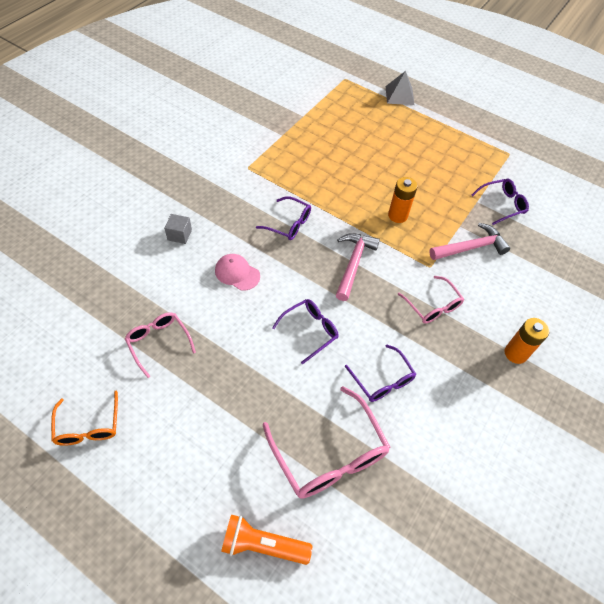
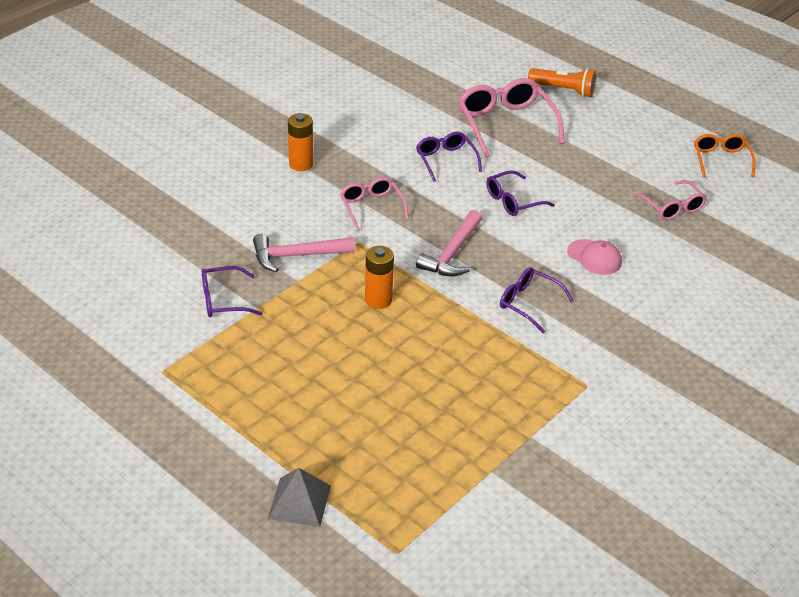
camera: 170 degrees left, 15 degrees down
grey cube [164,214,192,244] -> none

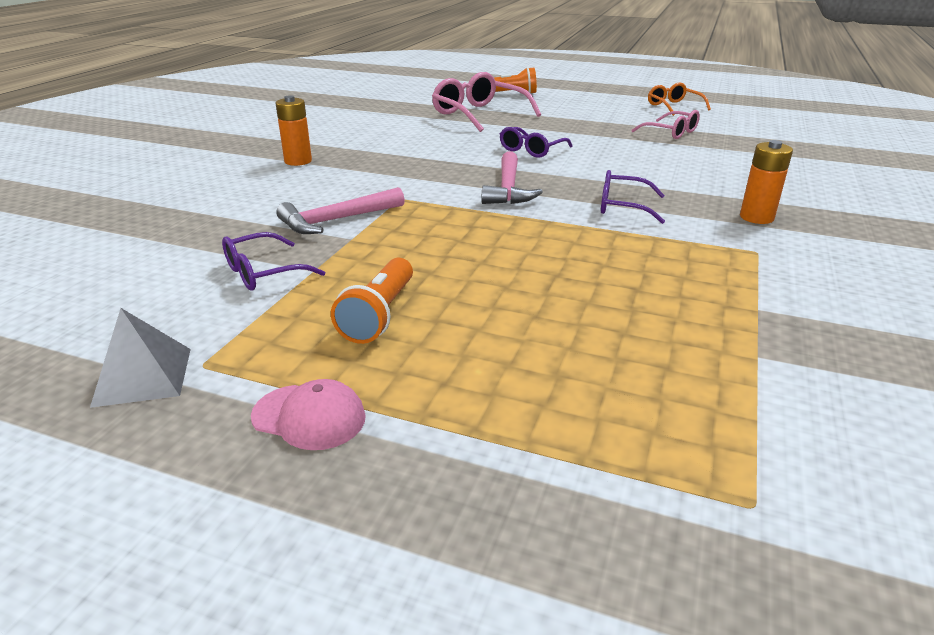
camera: 20 degrees left, 10 degrees down
grey pyramid [268,468,331,527] -> grey pyramid moved to [90,308,191,408]
pink glasses [340,177,409,231] -> none
orange battery [365,246,394,309] -> orange battery moved to [740,140,793,224]
purple glasses [416,131,482,182] -> none
pink cap [567,239,622,275] -> pink cap moved to [251,379,366,450]
none -> orange flashlight [331,258,413,344]

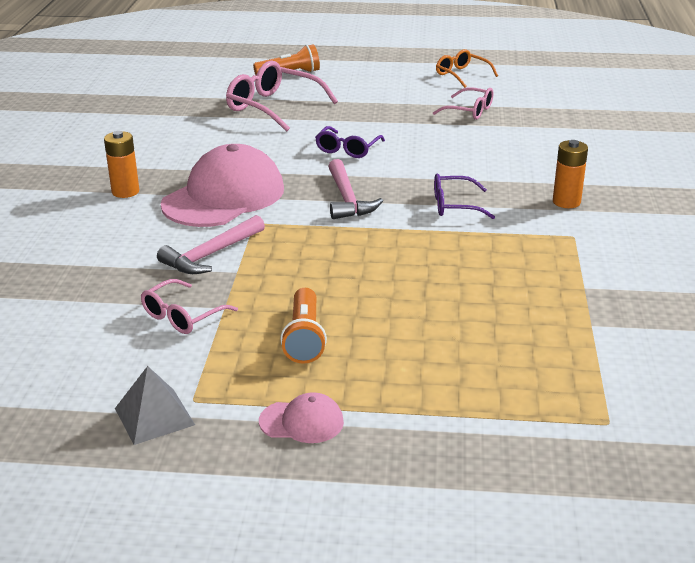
camera: 15 degrees left, 0 degrees up
purple glasses [222,232,325,290] -> pink glasses [141,279,238,334]
none -> pink cap [160,144,284,227]

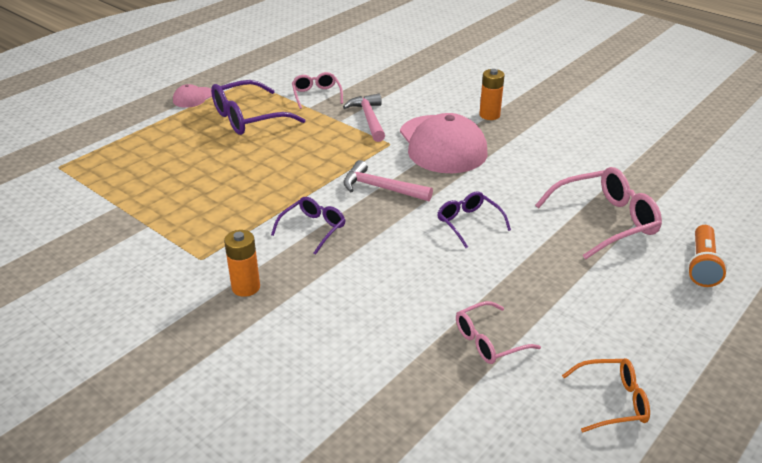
camera: 125 degrees right, 5 degrees up
grey pyramid [115,366,195,445] -> none
orange flashlight [280,288,327,364] -> purple glasses [211,80,305,135]

